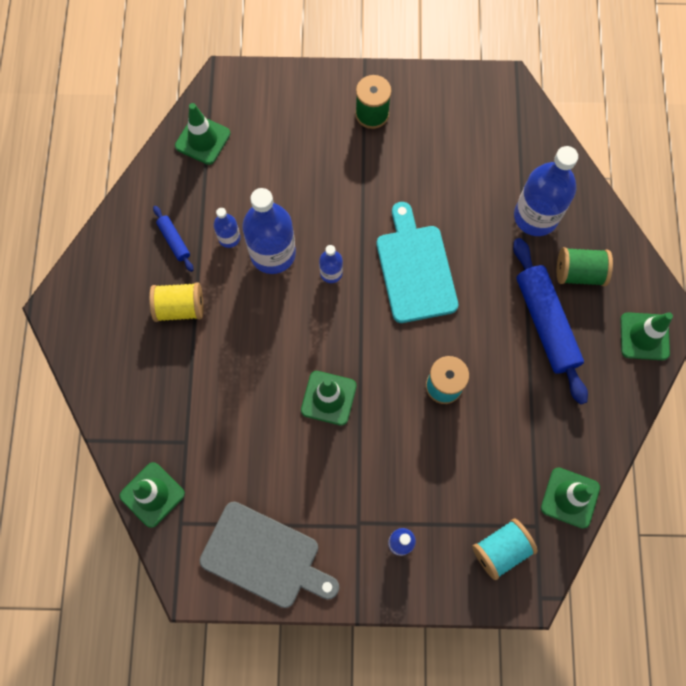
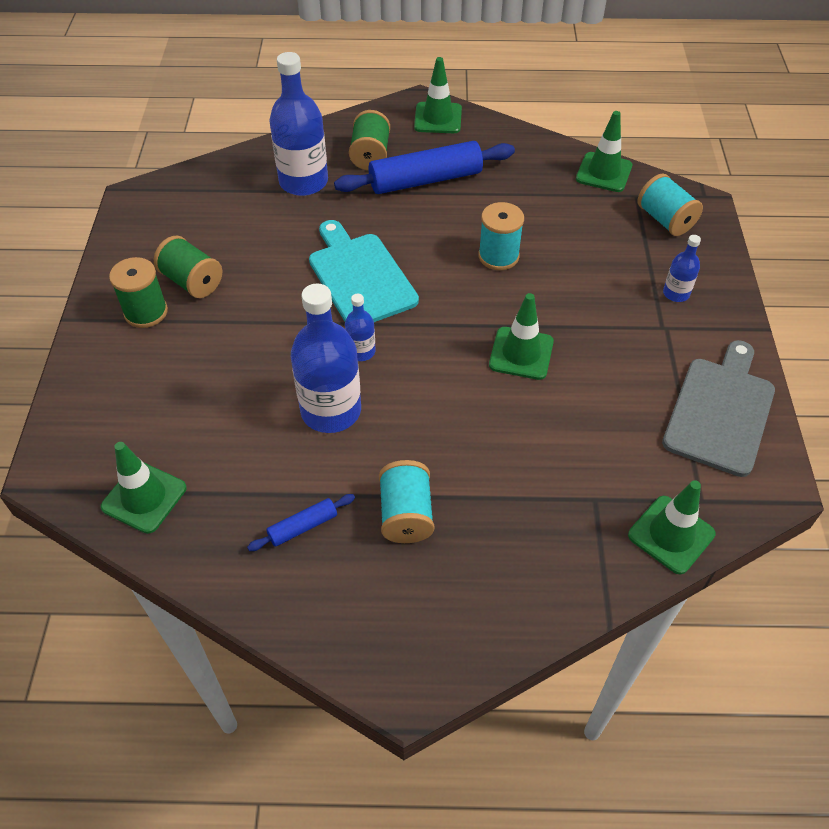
camera: 90 degrees left, 20 degrees down
yellow spool [149,282,203,322] -> turquoise spool [379,460,434,543]
blue bottle [214,208,240,248] -> none
turquoise cutting board [377,202,458,323] -> turquoise cutting board turned 75 degrees clockwise [309,220,419,322]
none -> green spool [154,236,222,298]

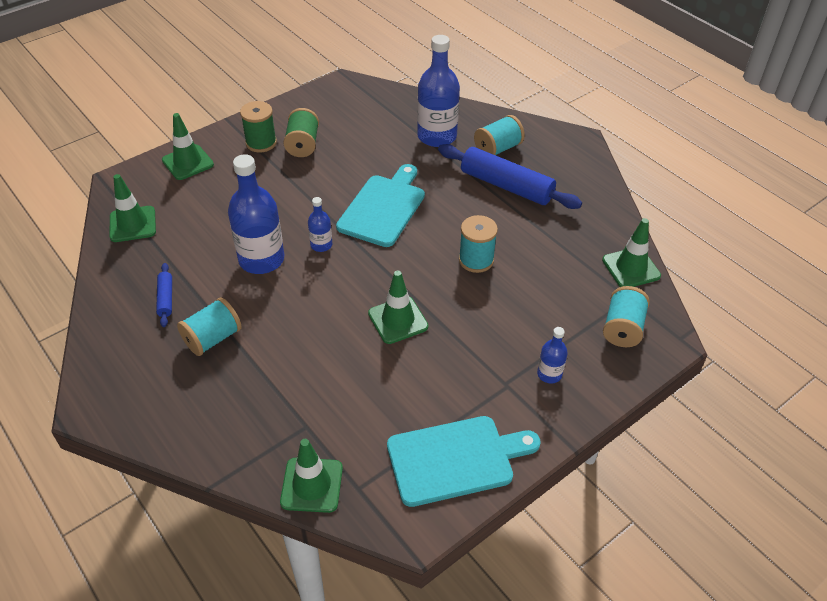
camera: 50 degrees right, 5 degrees down
blue rolling pin [247,494,355,551] -> blue rolling pin turned 60 degrees clockwise [156,263,172,327]
green spool [349,110,390,170] -> turquoise spool [474,115,525,155]
green traffic cone [414,57,462,133] -> green traffic cone moved to [162,113,214,180]
grey cutting board [662,340,775,477] -> turquoise cutting board [387,416,541,507]

